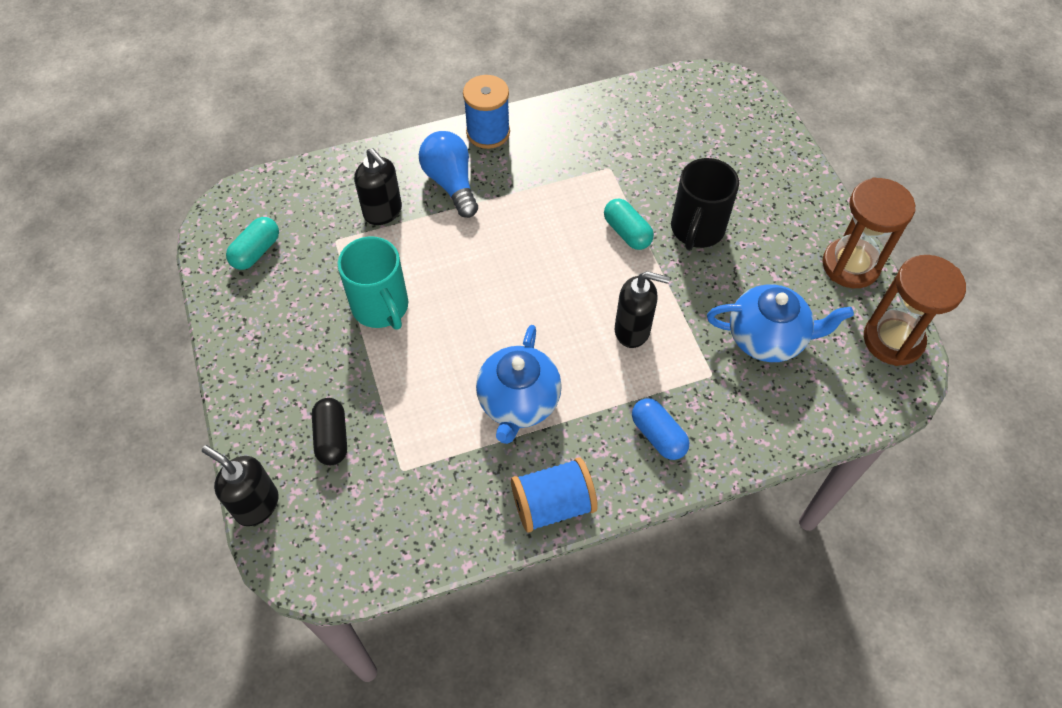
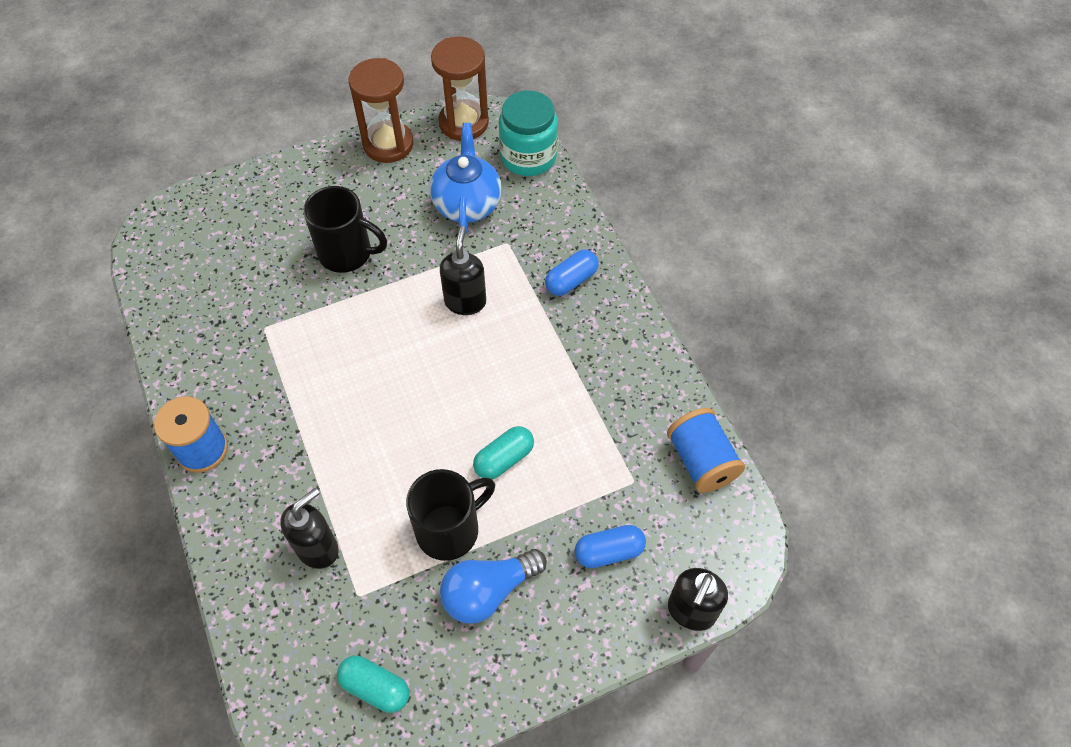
camera: 95 degrees left, 0 degrees up
black capsule [312,398,347,465] -> blue capsule [575,525,646,568]
turquoise mug [338,237,408,330] -> black mug [406,469,495,561]
blue light bulb [419,131,478,218] -> blue light bulb moved to [440,549,547,624]
blue teapot [476,325,562,444] -> none
blue spool [511,457,598,533] -> blue spool moved to [667,408,745,493]
turquoise capsule [604,198,654,250] -> turquoise capsule moved to [473,426,534,479]
none -> turquoise jar [499,90,558,176]

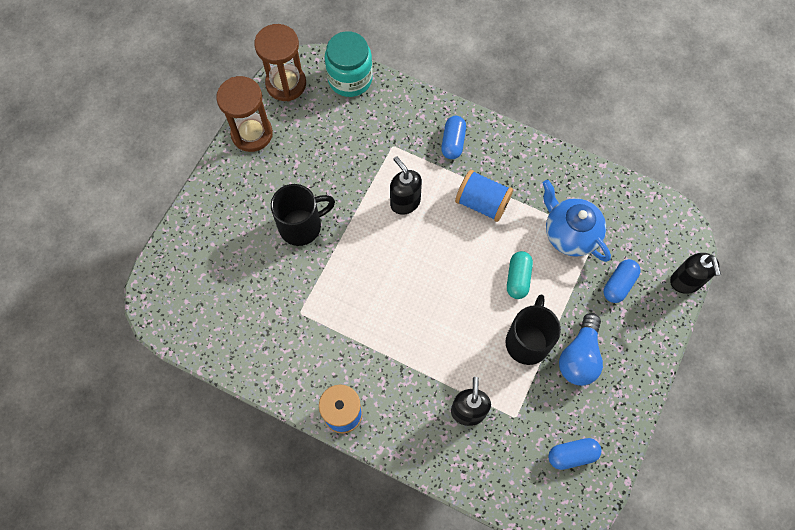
camera: 40 degrees left, 10 degrees up
turquoise capsule [337,656,409,713] -> blue capsule [548,438,602,470]
blue teapot [430,123,502,234] -> blue teapot moved to [543,180,611,262]
blue spool [667,408,745,493] -> blue spool moved to [455,170,513,222]

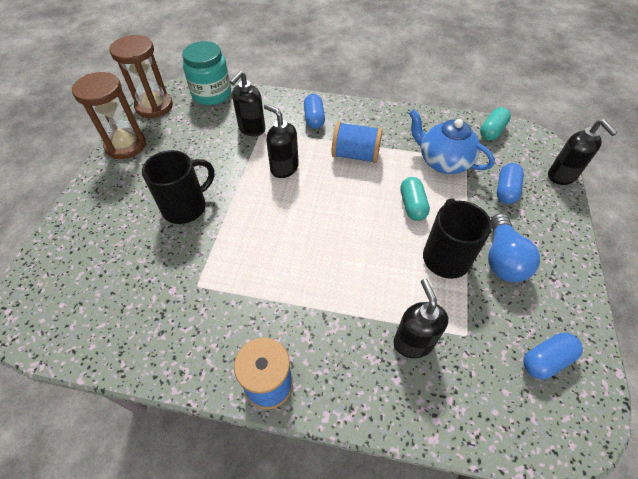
camera: 15 degrees left, 15 degrees down
none -> black soap dispenser [230,71,265,137]
none -> turquoise capsule [480,107,511,141]

